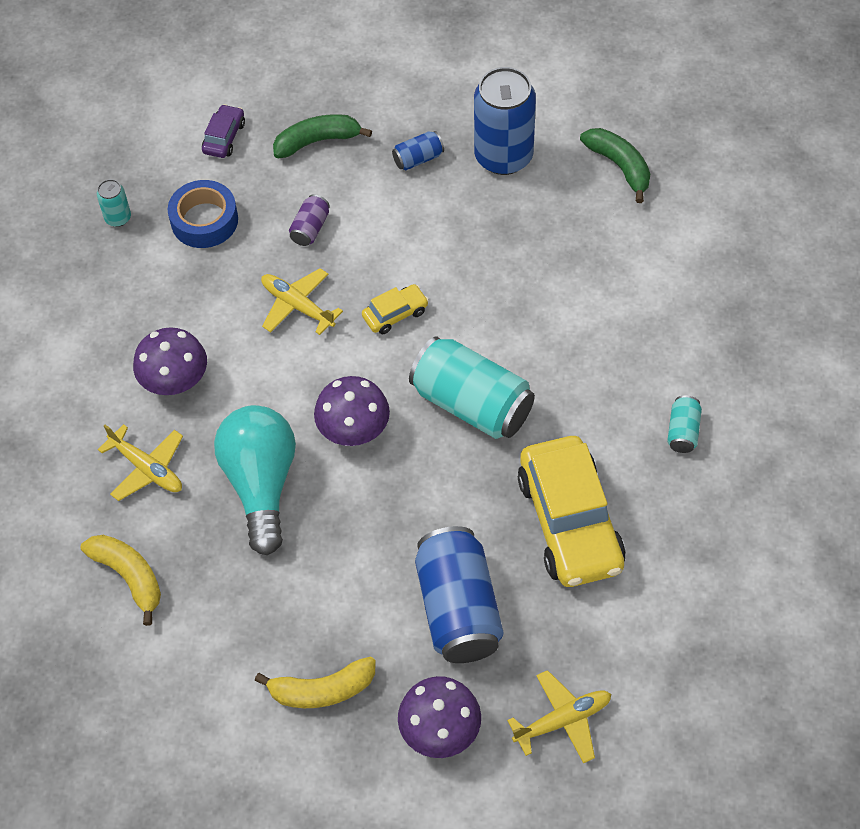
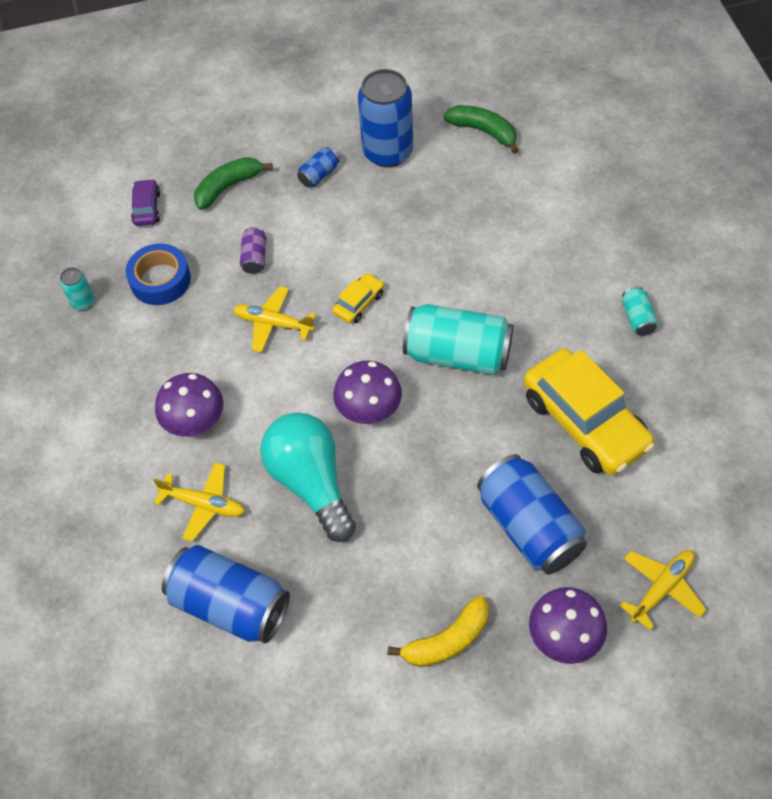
camera: 20 degrees left, 0 degrees up
yellow banana [81,535,161,626] -> blue can [162,545,290,643]

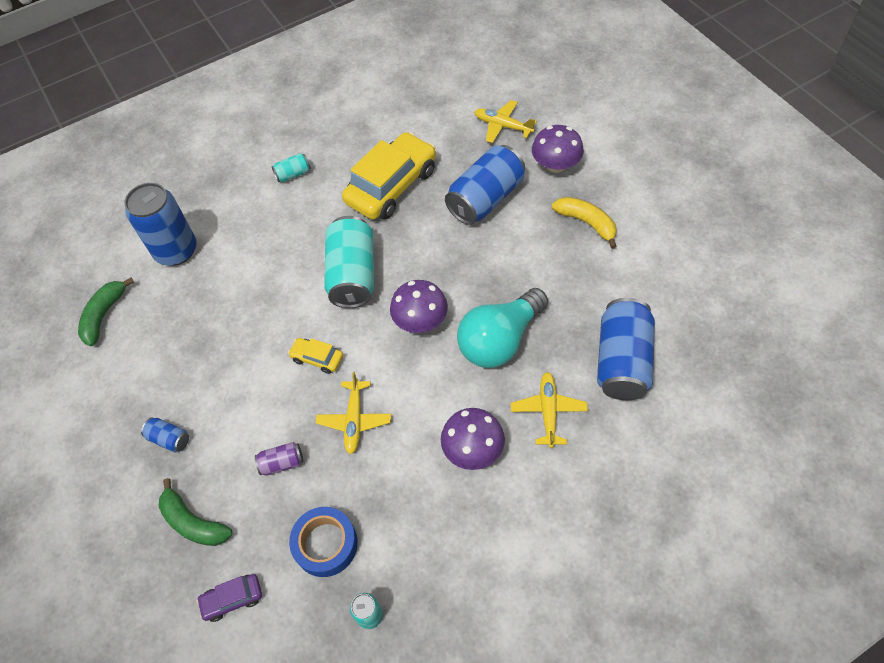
camera: 105 degrees left, 0 degrees up
blue can [358,69,413,167] -> blue can moved to [125,183,197,266]

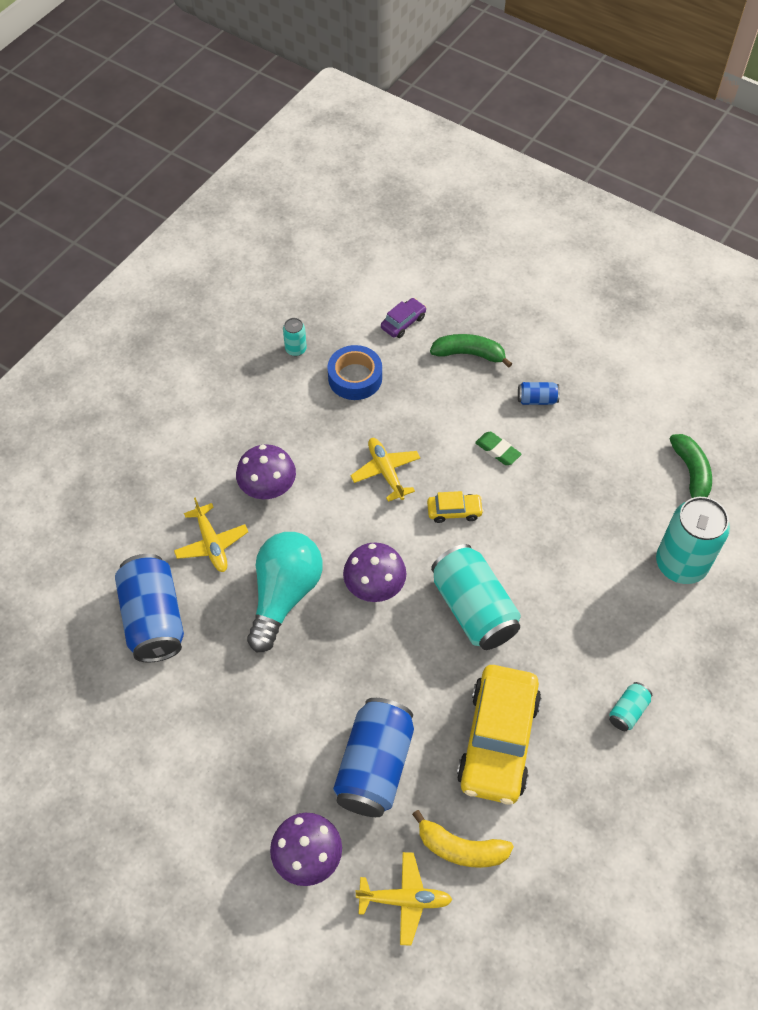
camera: 150 degrees right, 0 degrees up
blue can [125,183,197,266] -> turquoise can [656,497,730,584]
purple can [255,442,303,476] -> none
yellow banana [552,197,617,249] -> yellow banana moved to [412,810,514,868]
none -> green eraser [475,432,522,465]

